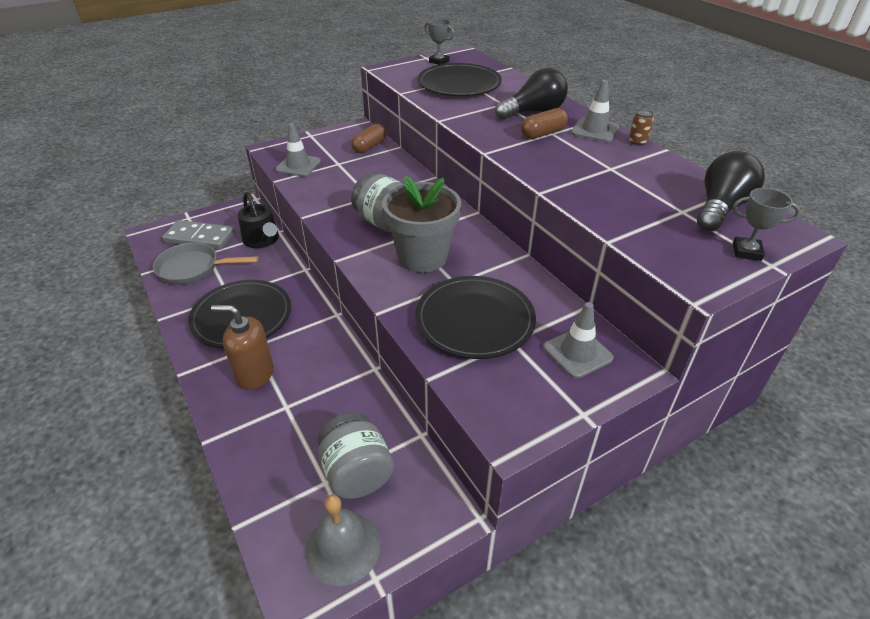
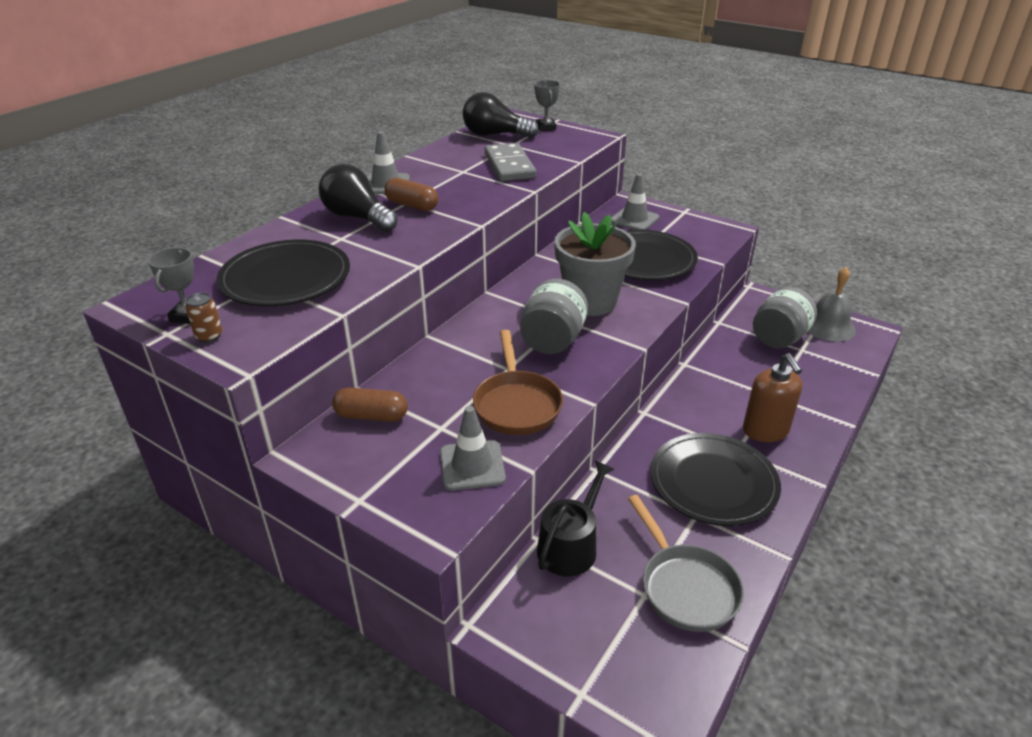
camera: 115 degrees left, 5 degrees down
grey domino [162,220,235,250] -> grey domino moved to [485,143,536,181]
brown can [629,109,654,146] -> brown can moved to [185,293,222,343]
none -> brown pan [473,330,563,435]

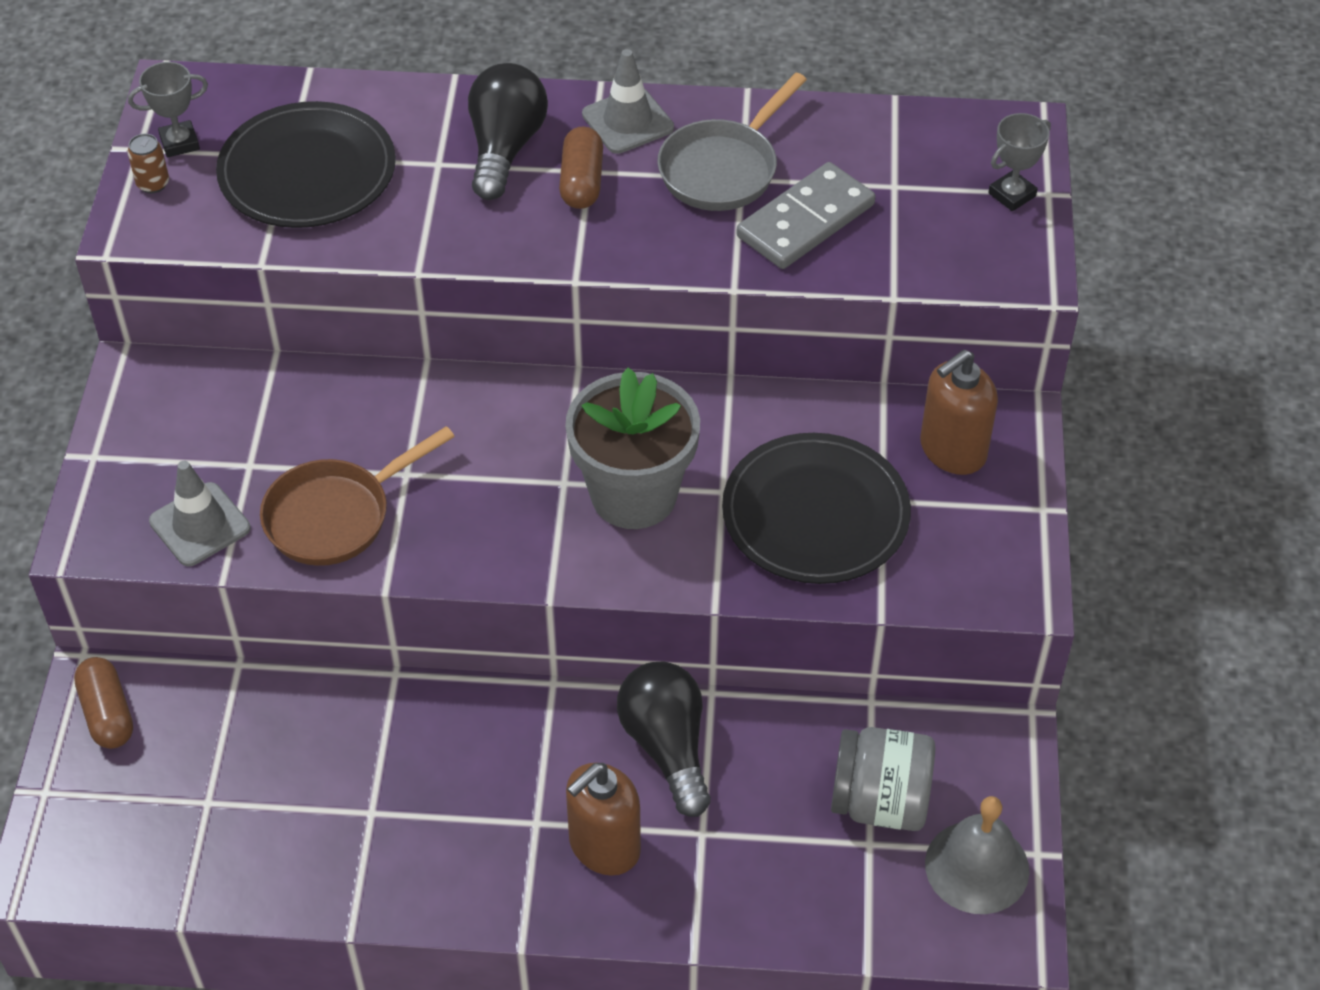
camera: 60 degrees right, 15 degrees up
brown capsule [332,387,408,422] -> brown capsule moved to [74,657,133,749]
black light bulb [463,92,539,138] -> black light bulb moved to [617,662,711,817]
grey jar [520,279,588,354] -> none
black watering can [537,461,615,576] -> none
grey traffic cone [611,173,659,230] -> brown soap dispenser [920,349,998,475]
grey pan [628,495,744,632] -> grey pan moved to [657,73,807,211]
black plate [650,433,781,526] -> none

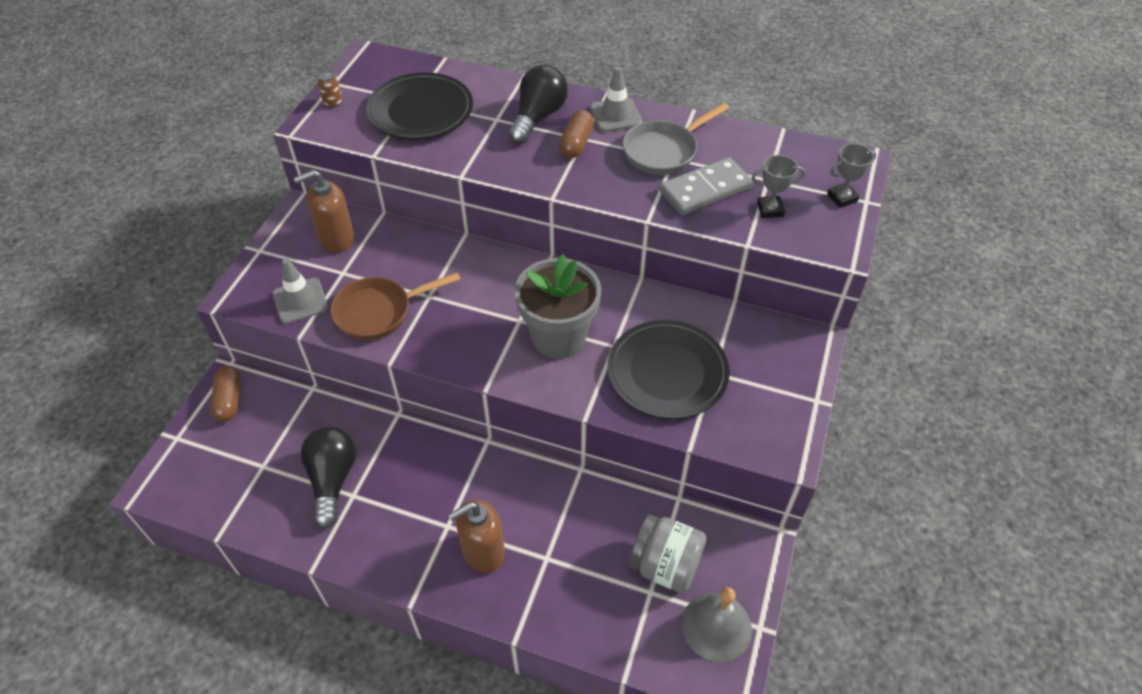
camera: 15 degrees right, 0 degrees up
grey trophy [128,62,208,157] -> grey trophy moved to [751,155,806,218]
black light bulb [617,662,711,817] -> black light bulb moved to [300,426,357,529]
brown soap dispenser [920,349,998,475] -> brown soap dispenser moved to [294,170,354,252]

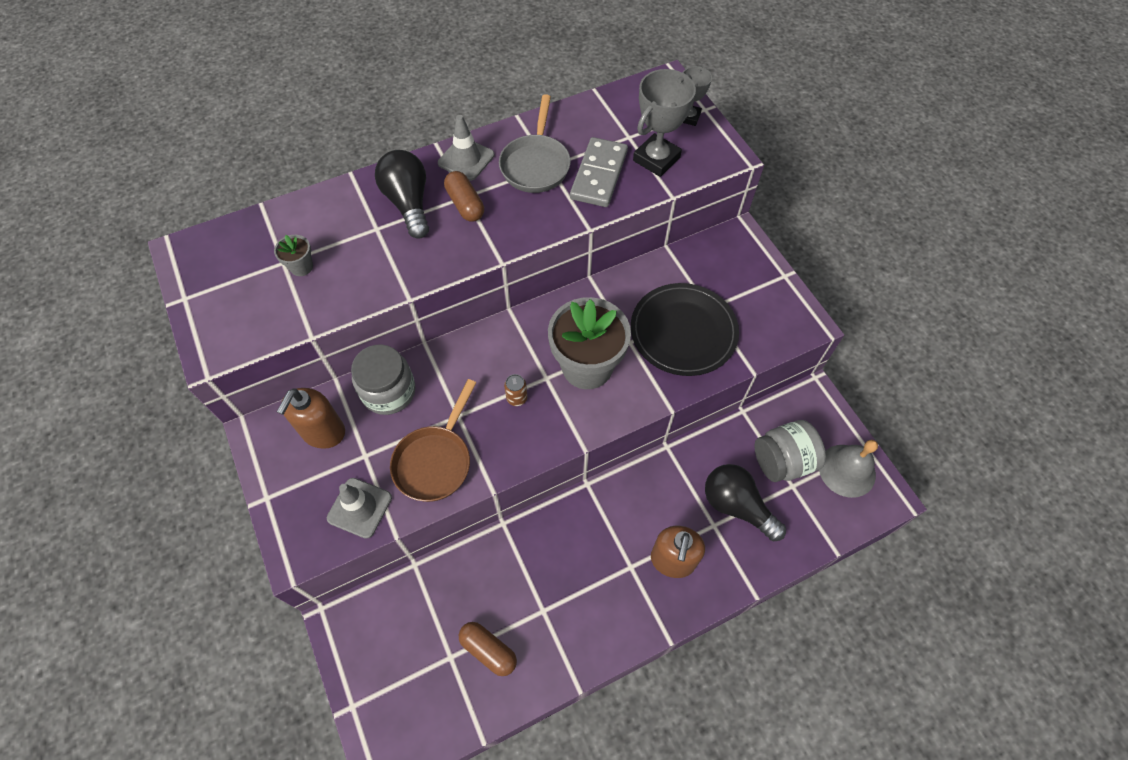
camera: 45 degrees left, 10 degrees up
brown capsule [210,366,241,422] -> brown capsule moved to [459,622,517,676]
black light bulb [300,426,357,529] -> black light bulb moved to [705,464,786,541]
brown can [317,70,342,107] -> brown can moved to [504,374,527,406]
black plate [366,72,473,140] -> grey flower pot [274,235,313,276]
grey trophy [751,155,806,218] -> grey trophy [633,69,696,177], size x1.71
none -> grey jar [351,344,415,415]

